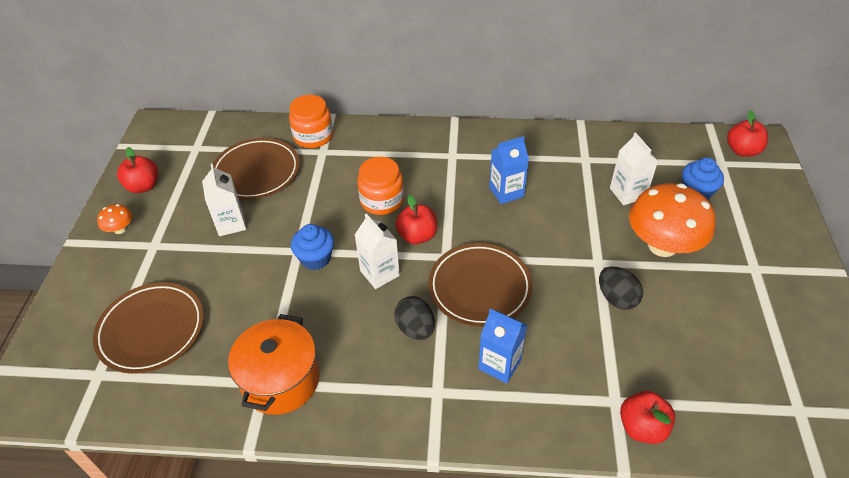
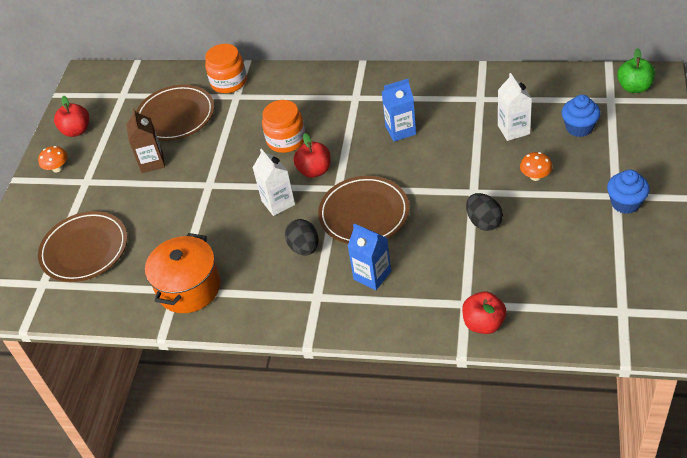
camera: 10 degrees right, 0 degrees up
white carton [202,164,246,236] -> brown carton [126,108,165,173]
blue cupcake [291,224,334,270] -> blue cupcake moved to [607,170,650,214]
orange mushroom [629,183,716,257] -> orange mushroom [520,152,553,181], size x0.43
red apple [727,110,768,157] -> green apple [617,48,655,93]

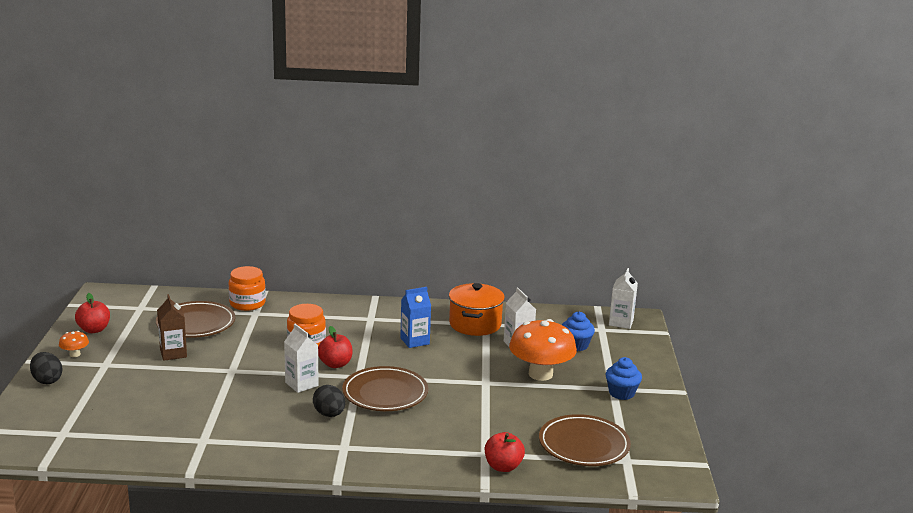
camera: 15 degrees left, 25 degrees down
brown plate [38,211,127,282] -> brown plate moved to [539,414,631,466]
orange pot [145,233,220,313] -> orange pot moved to [449,283,505,336]
blue carton [348,223,391,290] -> none
black egg [466,193,503,231] -> black egg moved to [30,352,63,384]
orange mushroom [520,152,553,181] -> orange mushroom [509,319,577,381], size x2.32
green apple [617,48,655,93] -> white carton [609,268,638,329]

